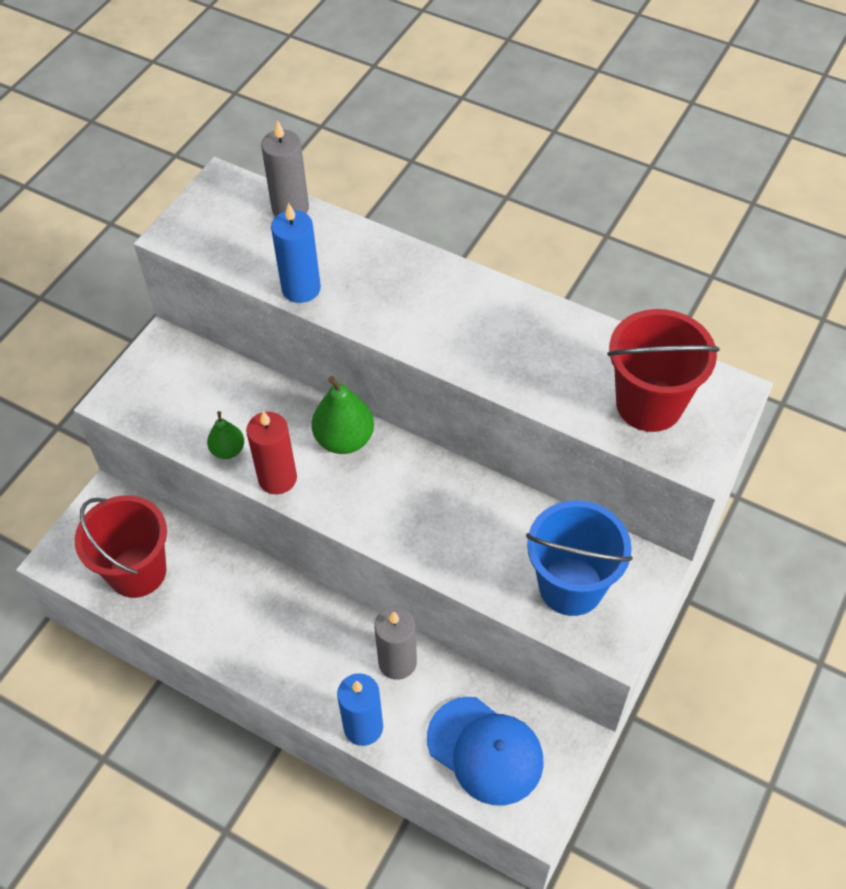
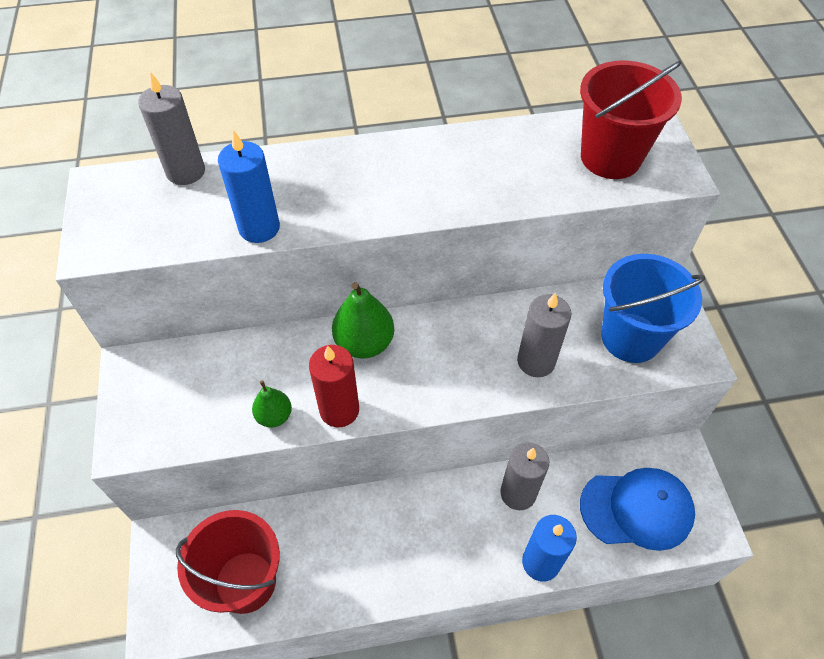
camera: 40 degrees left, 0 degrees up
none -> grey candle [517,292,571,377]

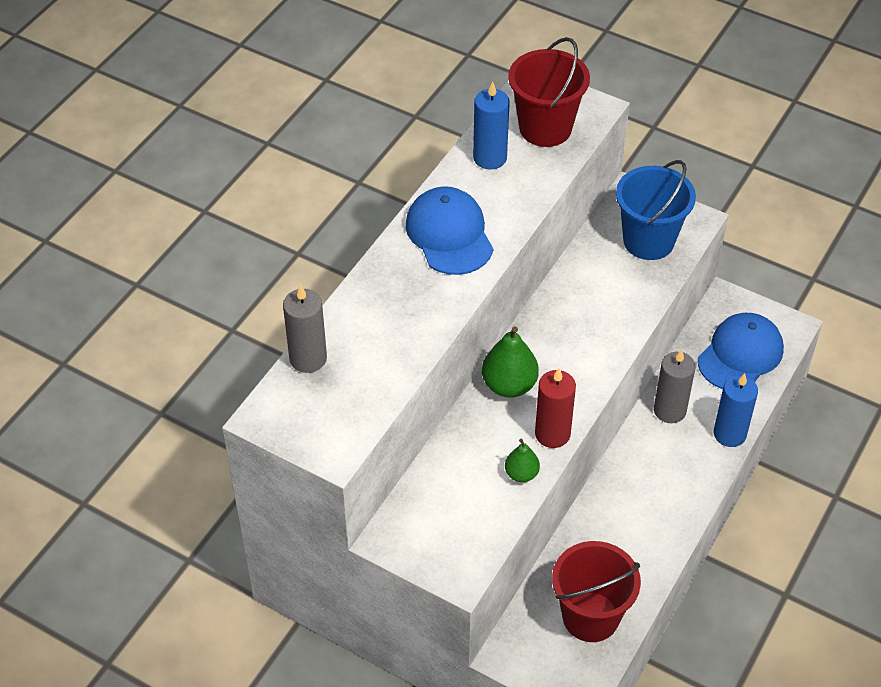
camera: 50 degrees left, 5 degrees down
blue candle [218,130,280,243] -> blue candle moved to [473,81,510,170]
grey candle [517,292,571,377] -> none
none -> blue cap [405,186,493,275]

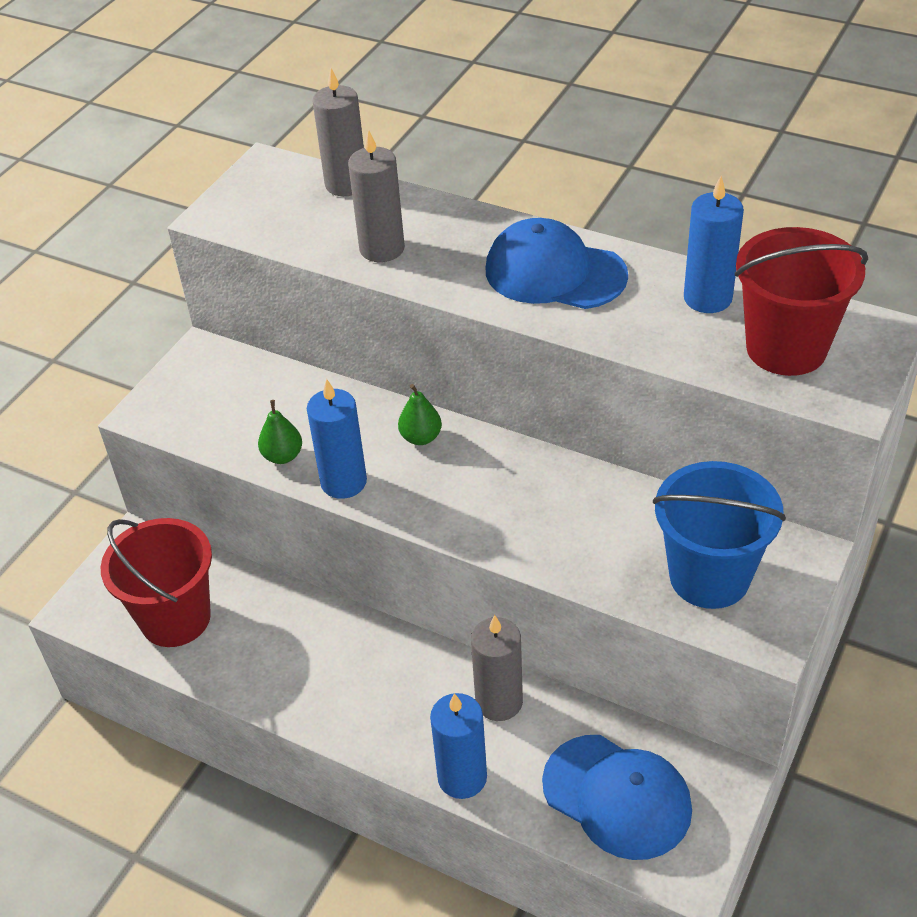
camera: 90 degrees right, 5 degrees down
blue cap [405,186,493,275] -> blue cap turned 135 degrees counterclockwise [486,218,628,309]
green pear [482,326,539,398] -> green pear [398,384,442,445], size x0.59
red candle [535,368,576,448] -> blue candle [307,379,367,499]
none -> grey candle [348,129,405,262]

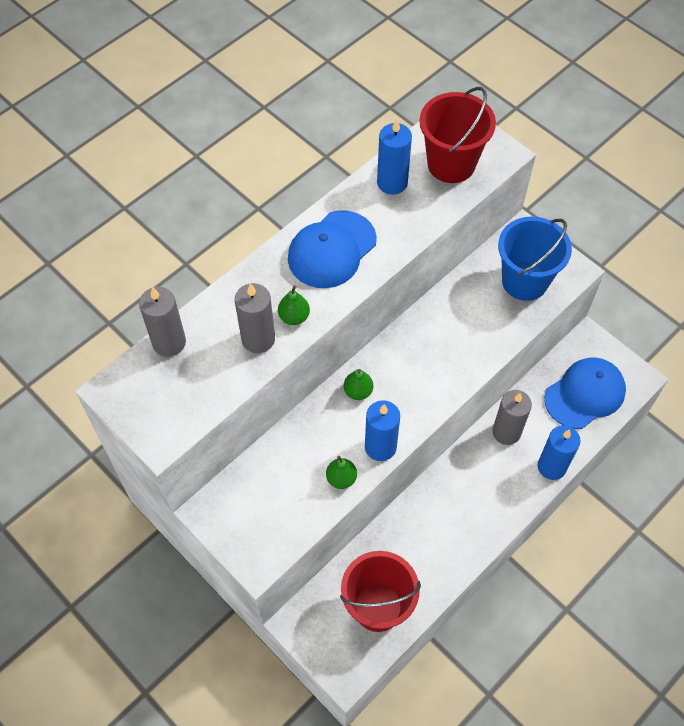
camera: 75 degrees left, 15 degrees up
none -> green pear [278,285,310,325]

